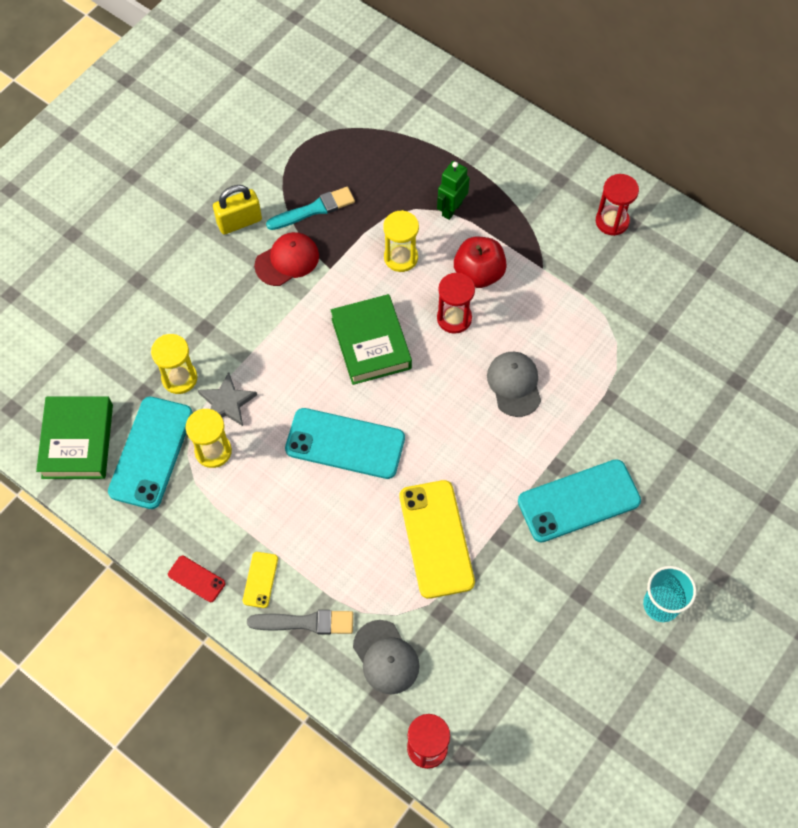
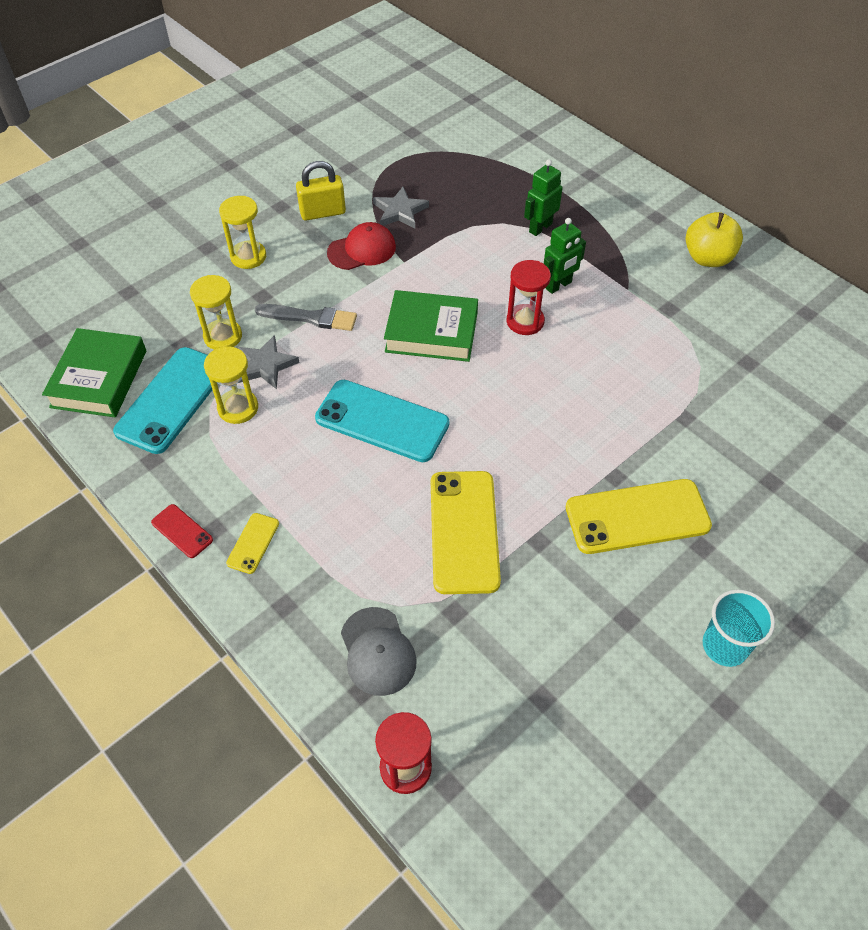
camera: 10 degrees right, 10 degrees down
grey brush [247,610,353,634] -> grey brush moved to [255,304,357,331]
turquoise brush [266,187,355,230] -> grey star [373,187,429,228]
green book [331,294,412,385] -> green book turned 75 degrees counterclockwise [384,290,478,362]
yellow hourglass [383,210,419,272] -> yellow hourglass moved to [219,196,266,269]
red apple [454,237,507,288] -> green robot [544,218,586,294]
grey cap [487,352,541,417] -> none
turquoise phone [518,459,641,543] -> yellow phone [566,479,712,554]
red hourglass [596,174,639,236] -> yellow apple [686,212,743,267]

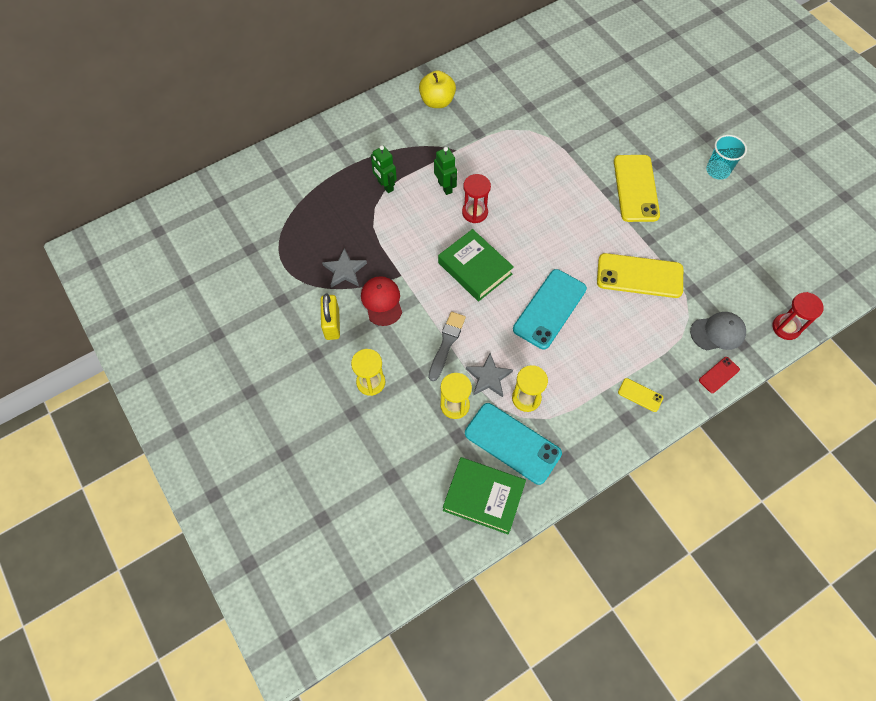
camera: 80 degrees left, 10 degrees up
red phone [151,504,213,558] -> red phone moved to [699,357,740,393]
green book [384,290,478,362] -> green book turned 60 degrees counterclockwise [438,229,514,301]

